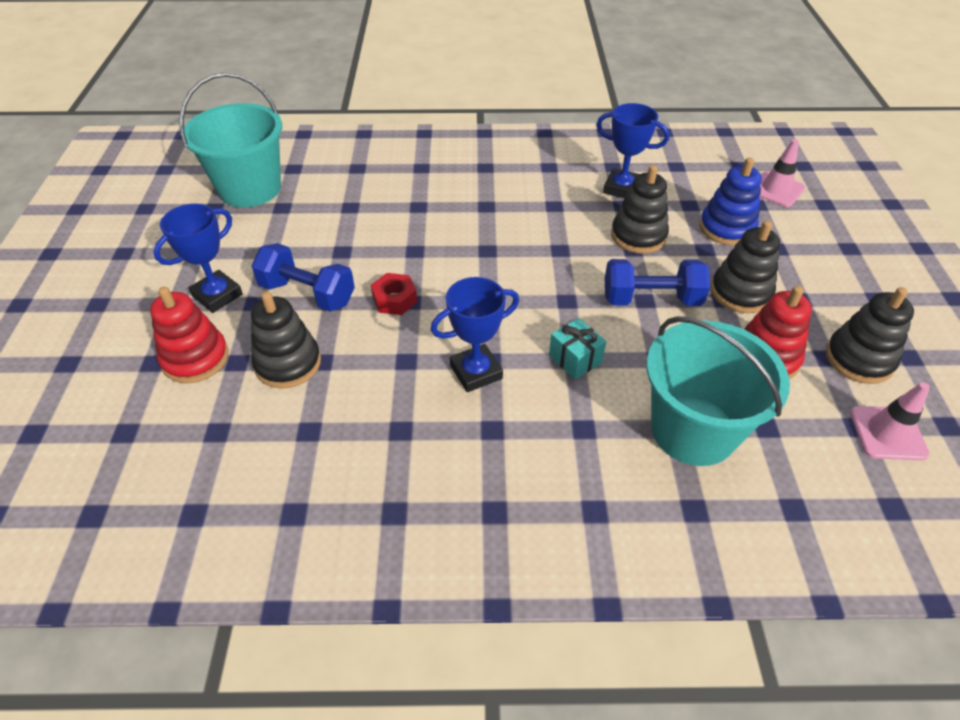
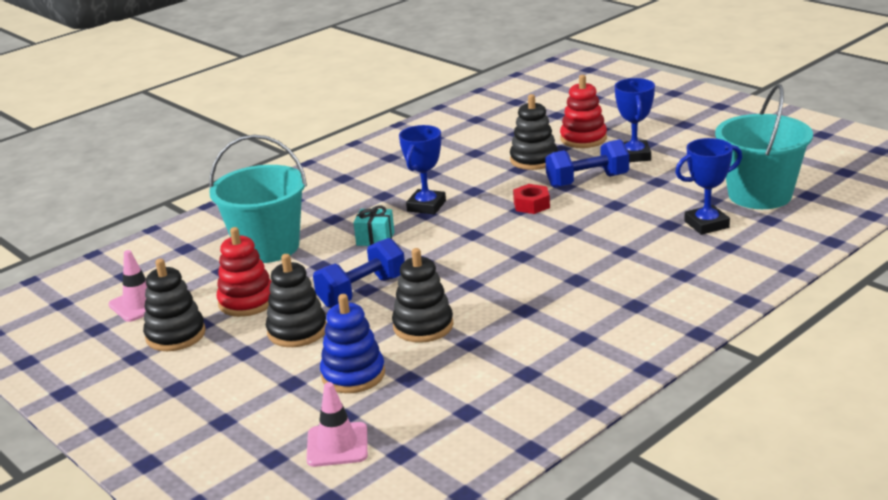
camera: 140 degrees right, 20 degrees down
blue trophy [596,103,669,198] -> blue trophy moved to [675,138,742,235]

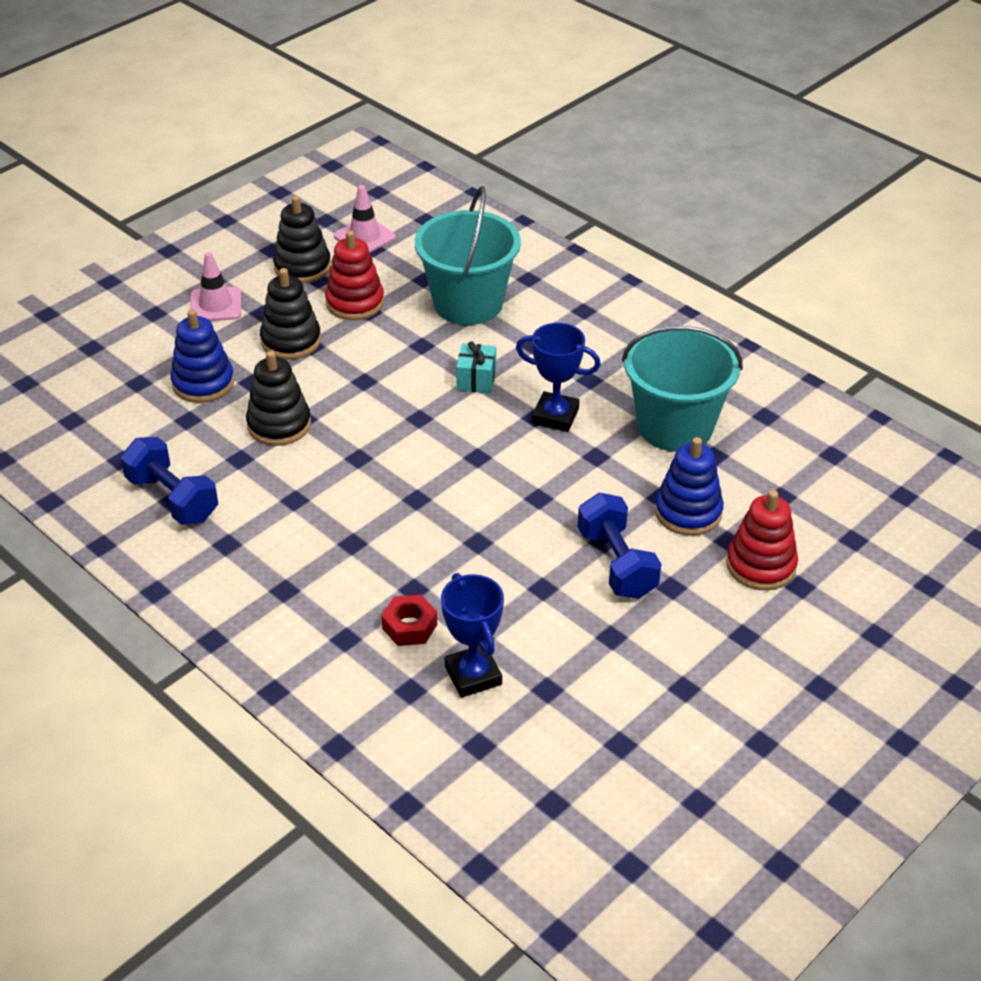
camera: 85 degrees right, 15 degrees up
pink traffic cone [307,382,368,467] -> pink traffic cone moved to [190,252,241,321]
blue dumbbell [313,238,405,308] -> blue dumbbell moved to [121,437,218,525]
black stacking toy [510,94,558,170] -> blue stacking toy [655,437,724,536]
red nut [513,184,550,214] -> red nut moved to [381,594,437,646]
blue trophy [615,78,655,162] -> none
turquoise bucket [715,84,813,209] -> turquoise bucket moved to [622,326,743,452]

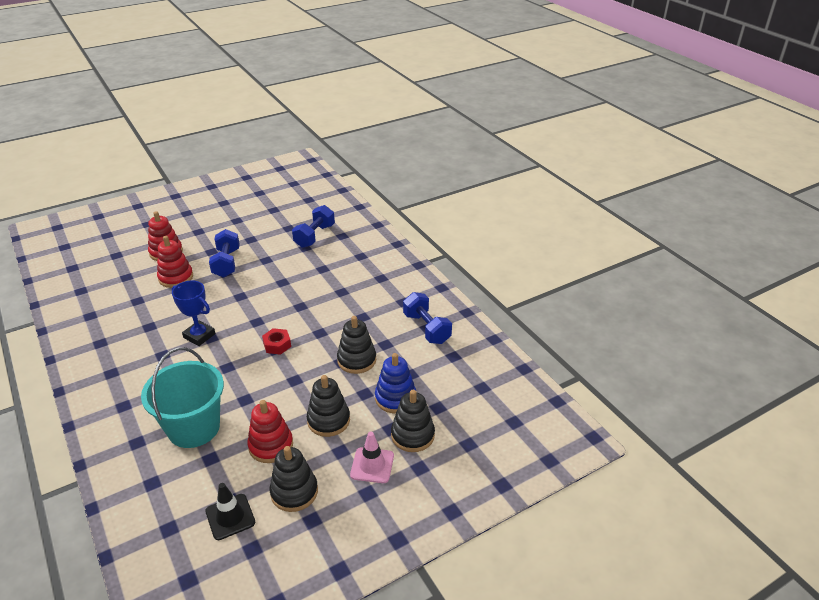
camera: 165 degrees left, 5 degrees down
pink traffic cone [334,185,396,253] -> black traffic cone [205,483,255,540]
red nut [381,594,437,646] -> red nut moved to [262,328,291,355]
blue trophy [441,573,504,698] -> blue dumbbell [292,205,335,248]
turquoise gift [456,341,496,394] -> none
turquoise bucket [622,326,743,452] -> none
blue stacking toy [655,437,724,536] -> red stacking toy [157,236,193,288]
none -> black stacking toy [391,390,435,452]

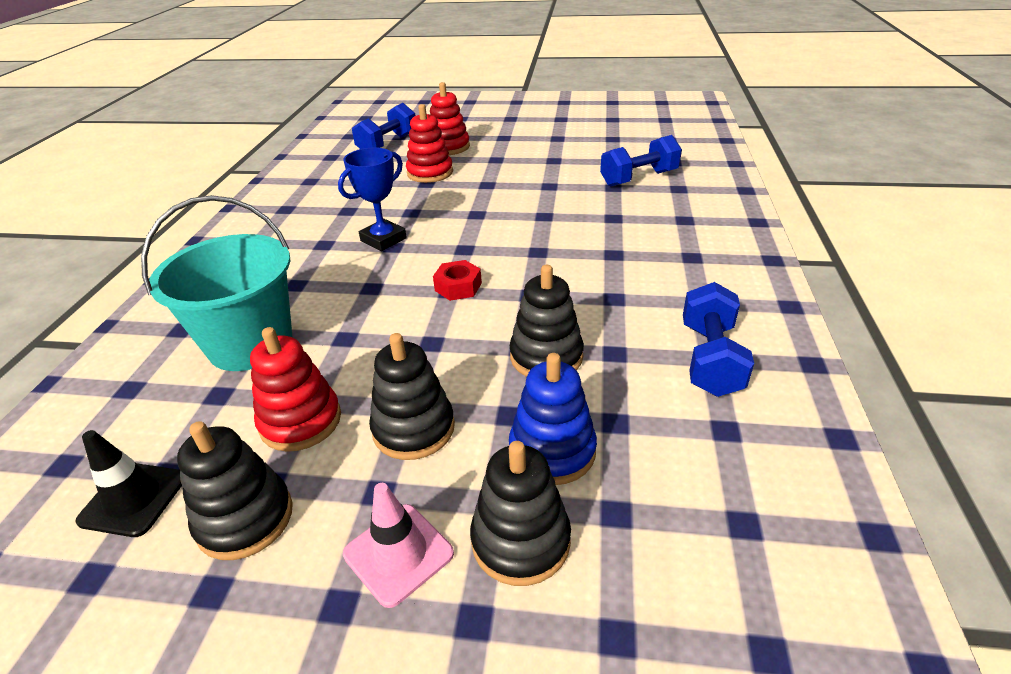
camera: 40 degrees right, 0 degrees up
blue trophy [172,281,215,346] -> blue trophy turned 60 degrees clockwise [338,147,407,251]
blue dumbbell [209,229,240,277] -> blue dumbbell moved to [352,103,416,149]

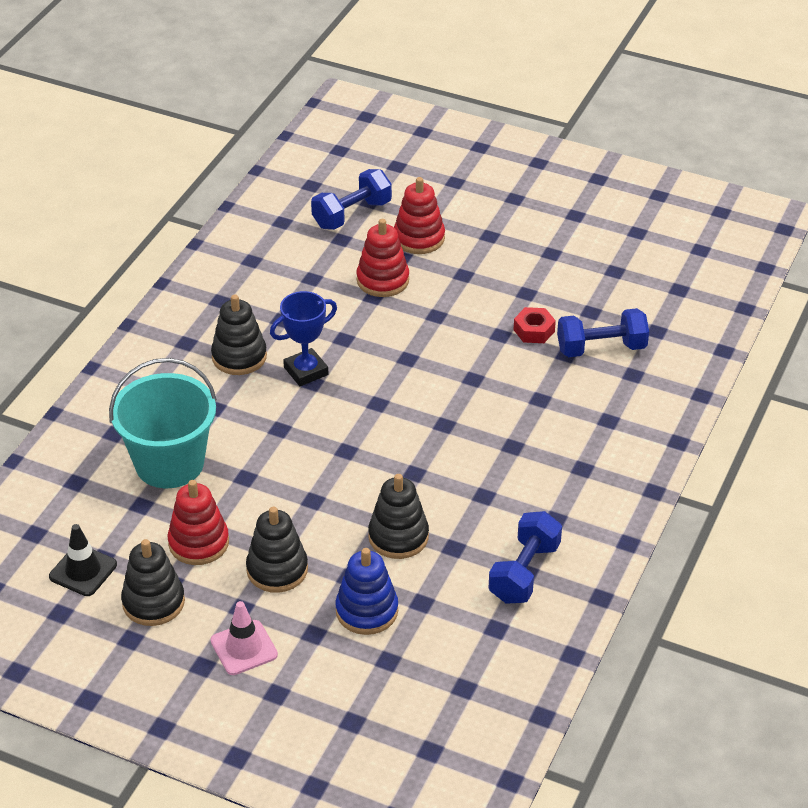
camera: 15 degrees right, 5 degrees up
red nut [433,260,482,301] -> red nut moved to [514,307,556,343]
black stacking toy [470,441,571,586] -> black stacking toy moved to [211,295,267,375]

